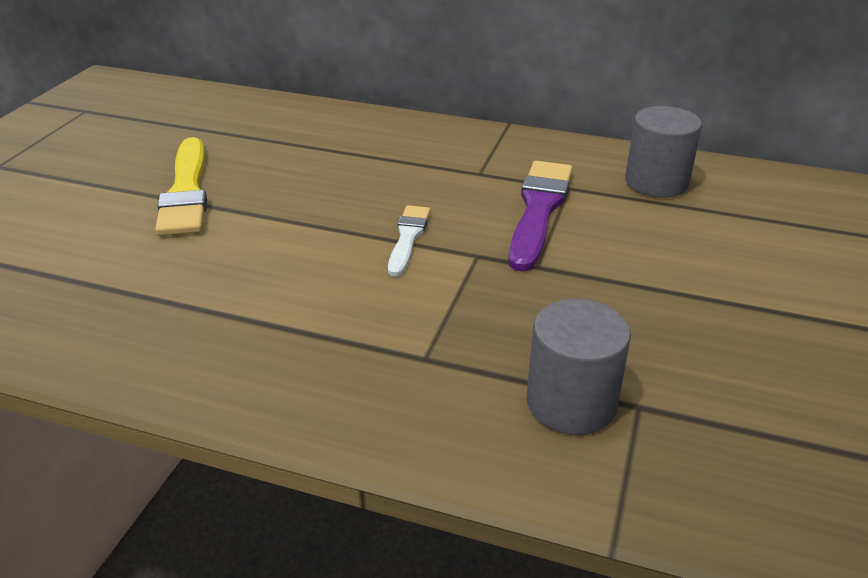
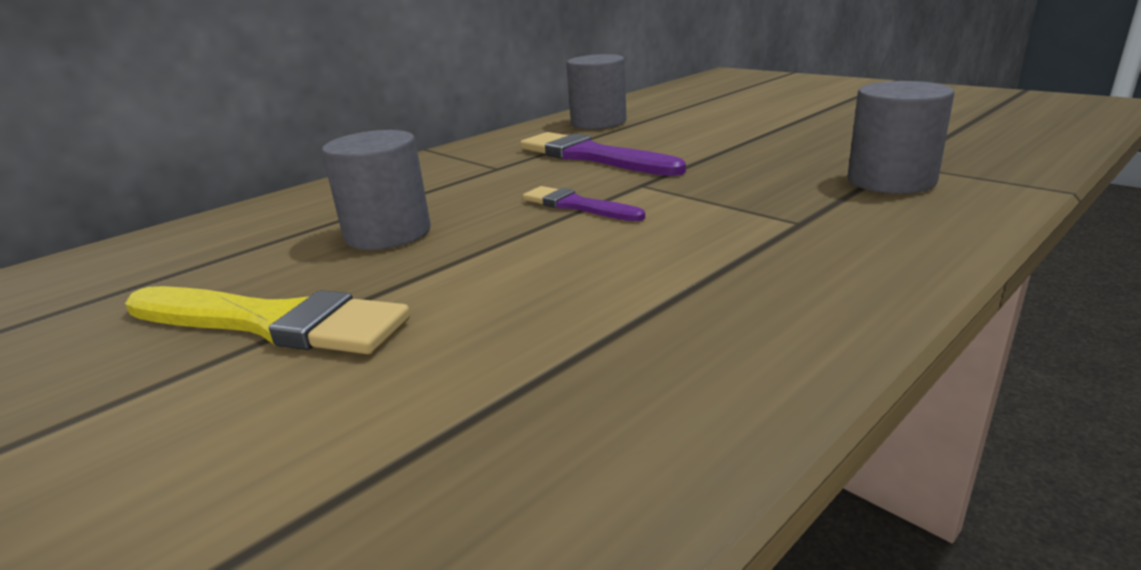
camera: 60 degrees left, 10 degrees down
white brush [388,205,430,277] -> purple brush [523,186,645,221]
none -> grey cylinder [322,130,431,250]

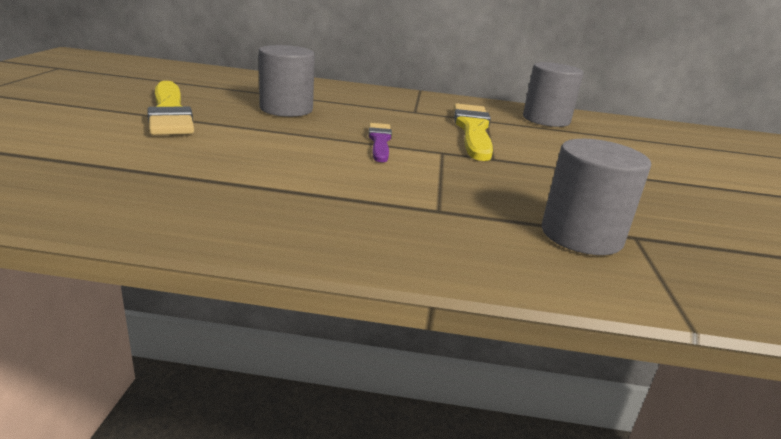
camera: 45 degrees right, 0 degrees up
purple brush [520,132,686,176] -> yellow brush [454,103,493,161]

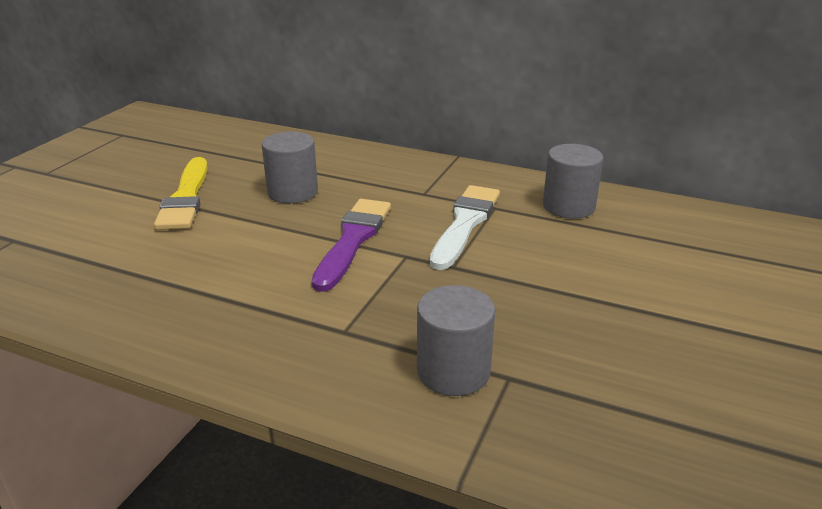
camera: 20 degrees right, 5 degrees up
purple brush [368,123,392,162] -> purple brush [311,199,391,292], size x1.71
yellow brush [454,103,493,161] -> white brush [430,185,500,270]

